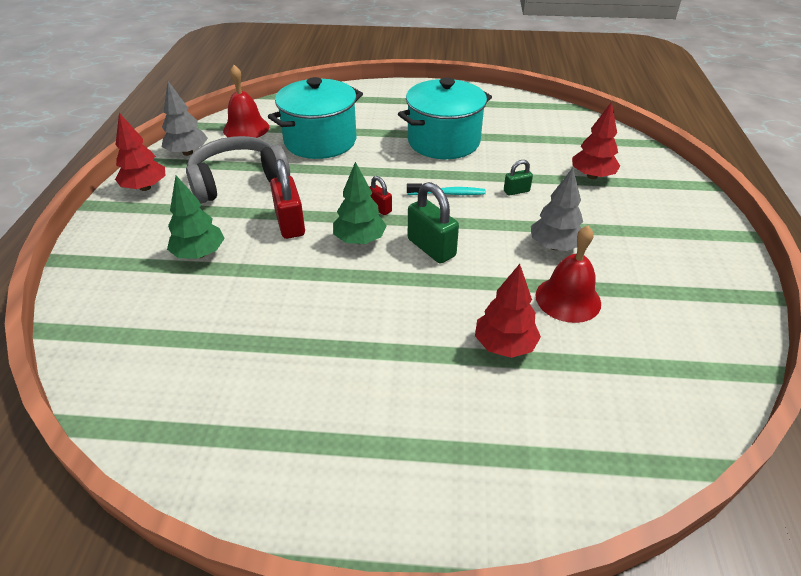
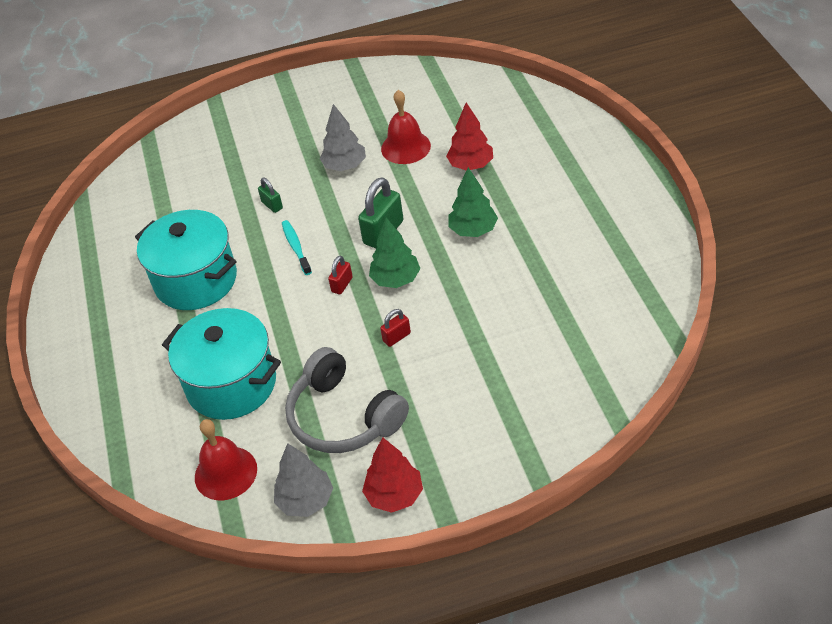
camera: 105 degrees left, 5 degrees up
green tree [167,176,225,259] -> green tree moved to [449,167,498,237]
red padlock [270,159,305,239] -> red padlock [380,309,411,347], size x0.54
red tree [572,102,620,179] -> none

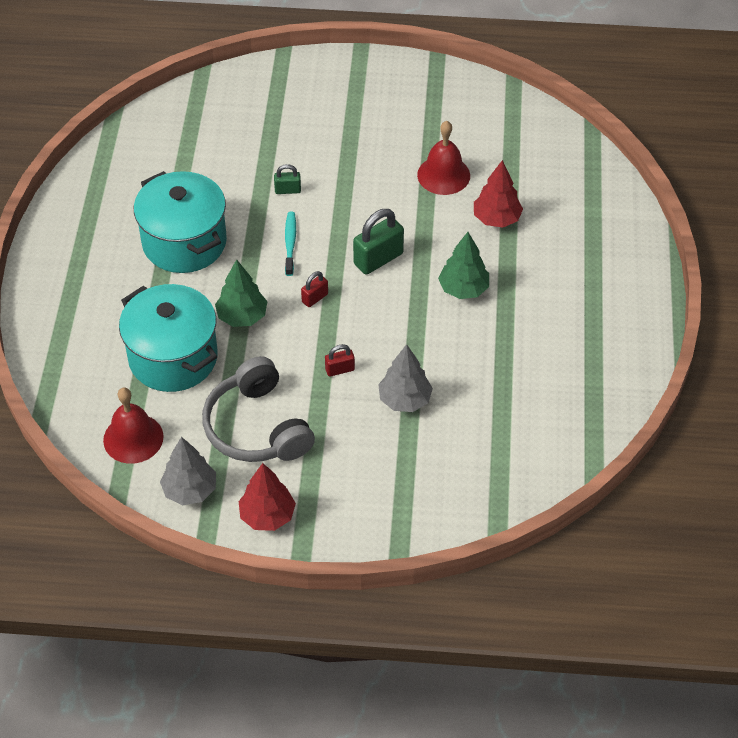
camera: 15 degrees right, 5 degrees up
green padlock [258,178,283,213] -> green padlock turned 75 degrees counterclockwise [274,164,301,194]
grey tree [320,104,366,171] -> grey tree moved to [378,344,433,412]
green tree [369,218,420,288] -> green tree moved to [215,259,268,327]

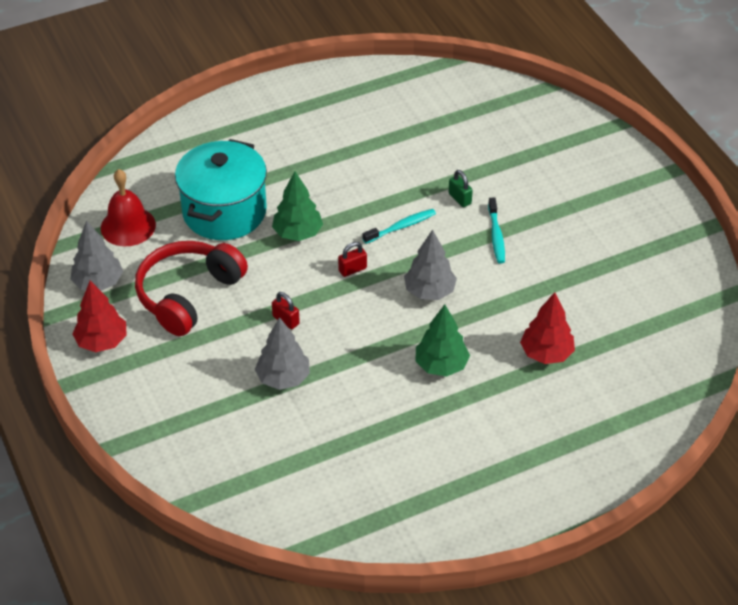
camera: 60 degrees right, 5 degrees down
turquoise pot [134,171,227,273] -> none
grey headphones [202,356,315,462] -> red headphones [135,241,248,336]
red padlock [301,271,328,307] -> red padlock turned 45 degrees counterclockwise [338,242,367,277]
green padlock [353,209,404,275] -> grey tree [404,229,457,300]
red bell [417,121,470,195] -> none
none -> turquoise toothbrush [488,198,505,263]

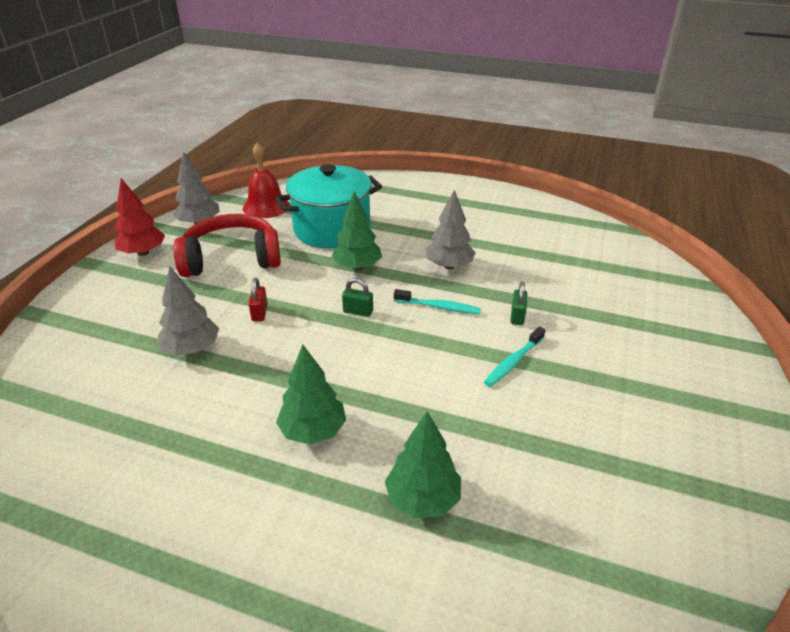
camera: 45 degrees right, 10 degrees down
red padlock [338,242,367,277] -> green padlock [342,278,373,317]
grey tree [404,229,457,300] -> grey tree moved to [426,190,476,269]
red tree [520,292,575,364] -> green tree [385,411,461,518]

